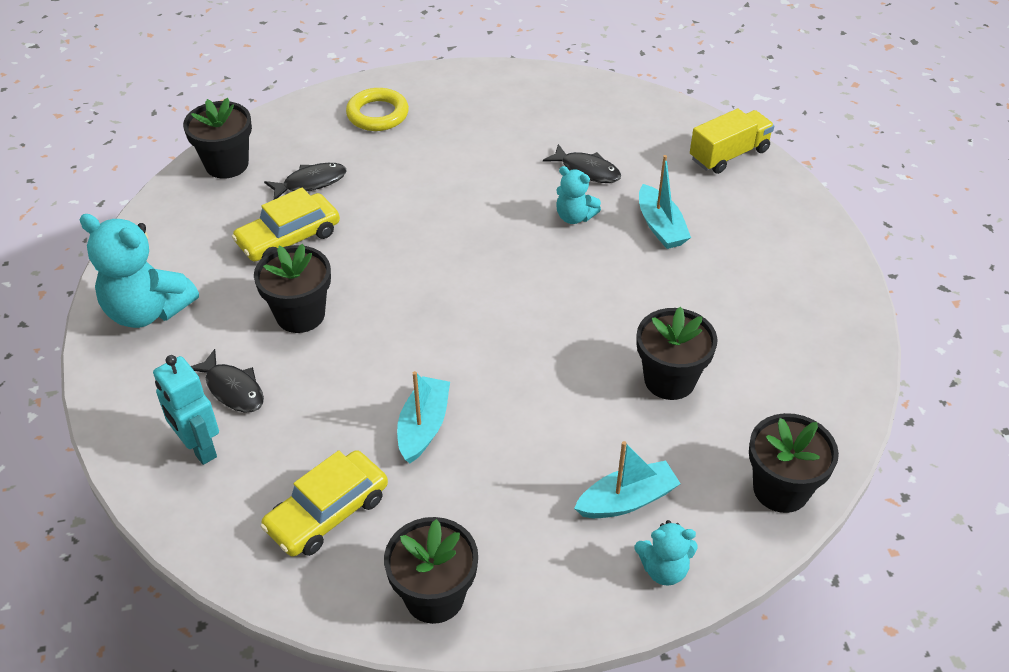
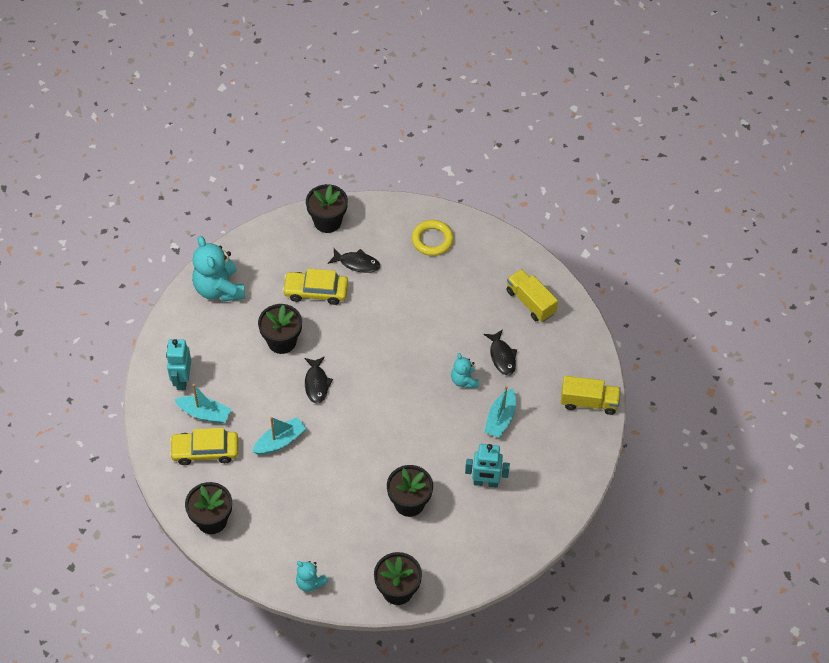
camera: 40 degrees right, 10 degrees up
black fish [191,349,264,412] -> black fish moved to [304,357,333,404]
turquoise boat [574,441,681,518] -> turquoise boat moved to [174,384,231,423]
none -> turquoise robot [465,444,510,488]
none -> yellow truck [506,269,558,322]

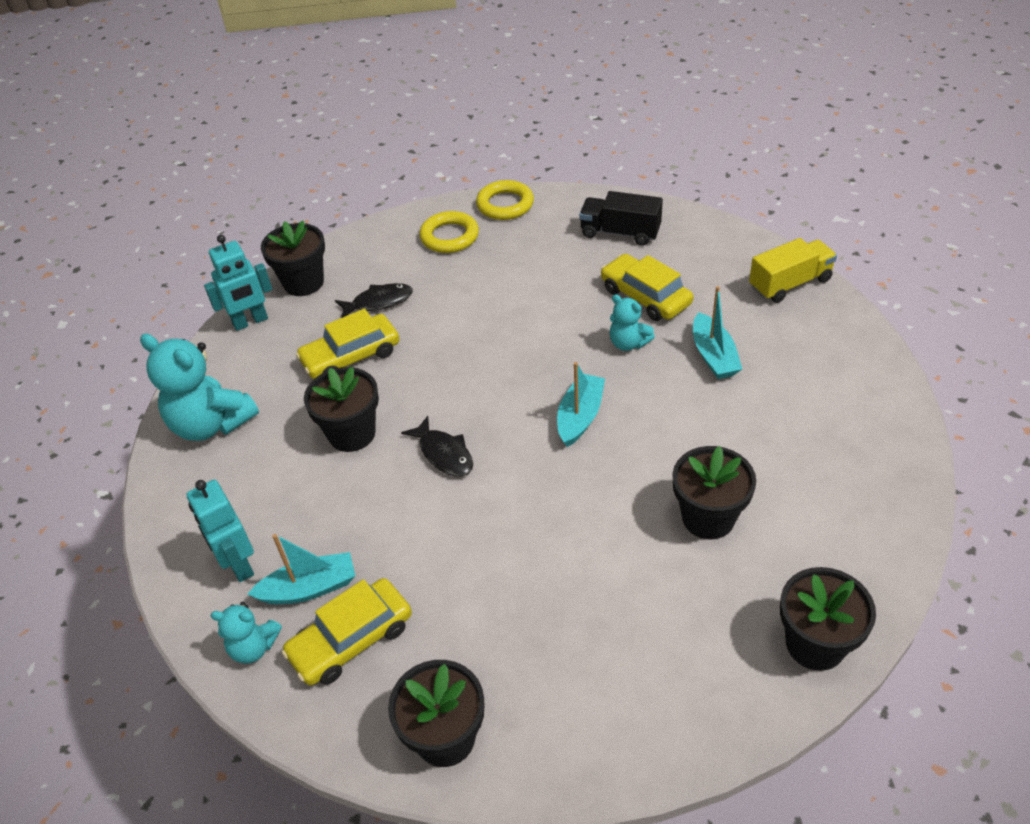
camera: 30 degrees left, 10 degrees down
turquoise boat [252,417,306,455] -> turquoise boat moved to [557,362,605,447]
turquoise teddy bear [296,561,329,592] -> turquoise teddy bear moved to [210,602,282,664]
turquoise robot [465,444,510,488] -> turquoise robot moved to [204,235,272,331]
black fish [483,329,517,375] -> yellow car [601,254,693,321]
yellow truck [506,269,558,322] -> black truck [579,191,663,246]
none -> yellow ring [476,180,534,220]

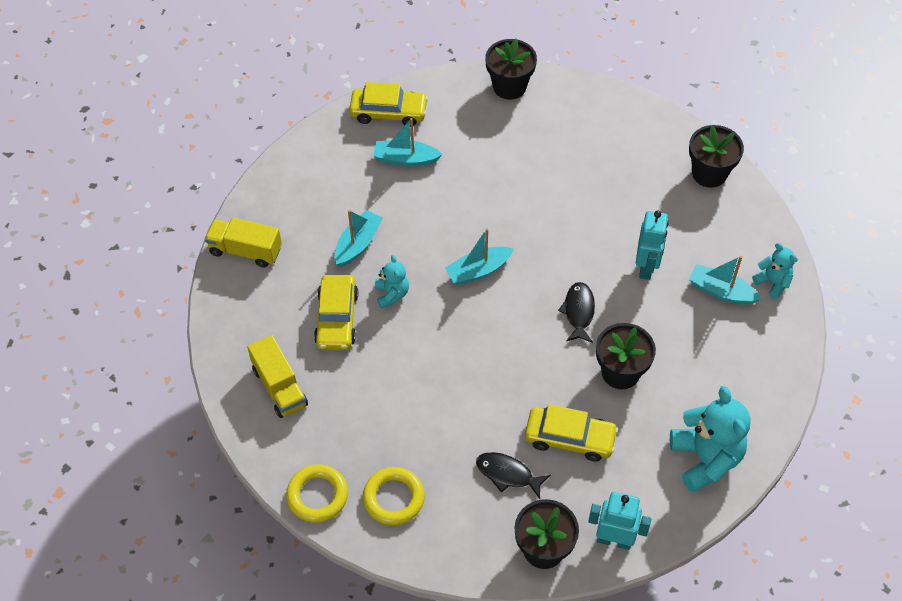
camera: 140 degrees left, 10 degrees up
turquoise robot [187,480,254,582] -> turquoise robot moved to [636,211,668,280]
yellow car [281,578,412,685] -> yellow car moved to [349,82,428,126]
black truck [579,191,663,246] -> yellow truck [247,335,308,418]
black flower pot [672,446,756,539] -> none
none -> turquoise boat [373,118,443,167]

